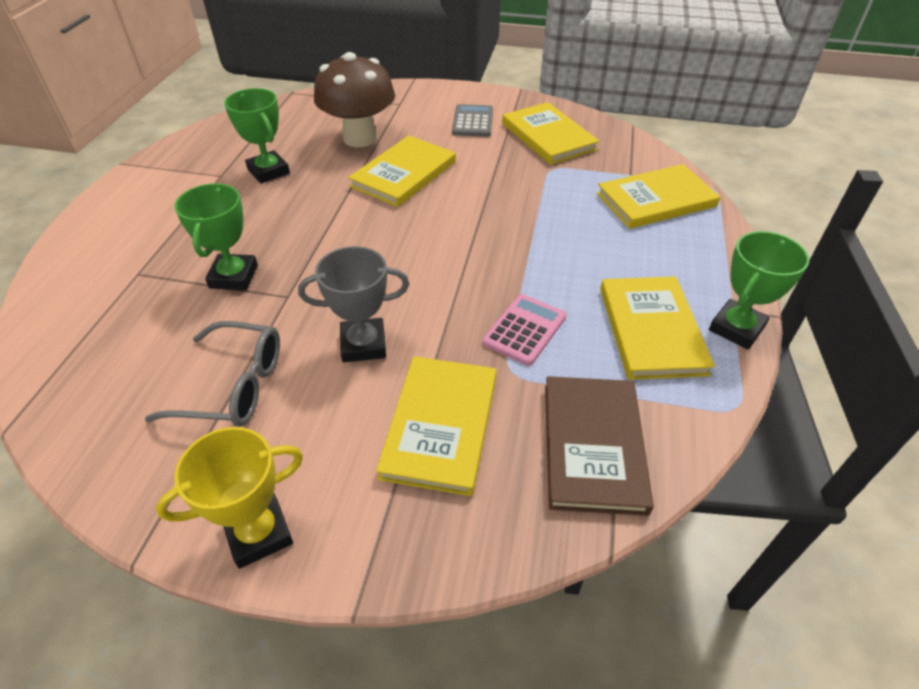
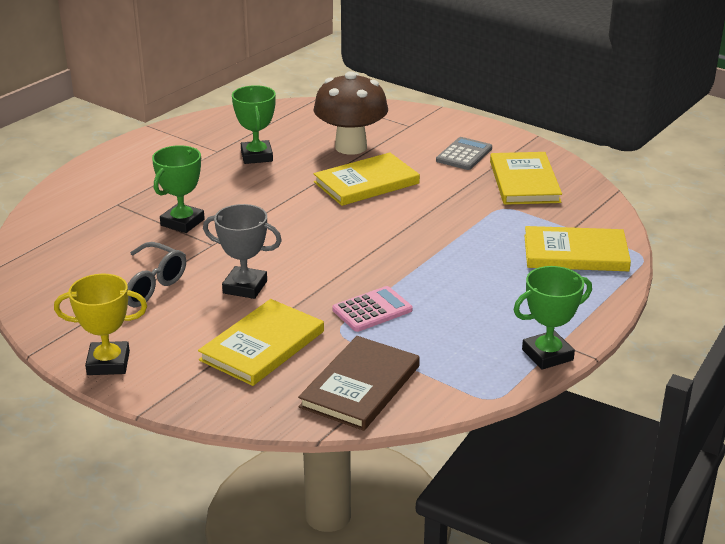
camera: 25 degrees right, 15 degrees down
yellow book [600,276,715,380] -> none

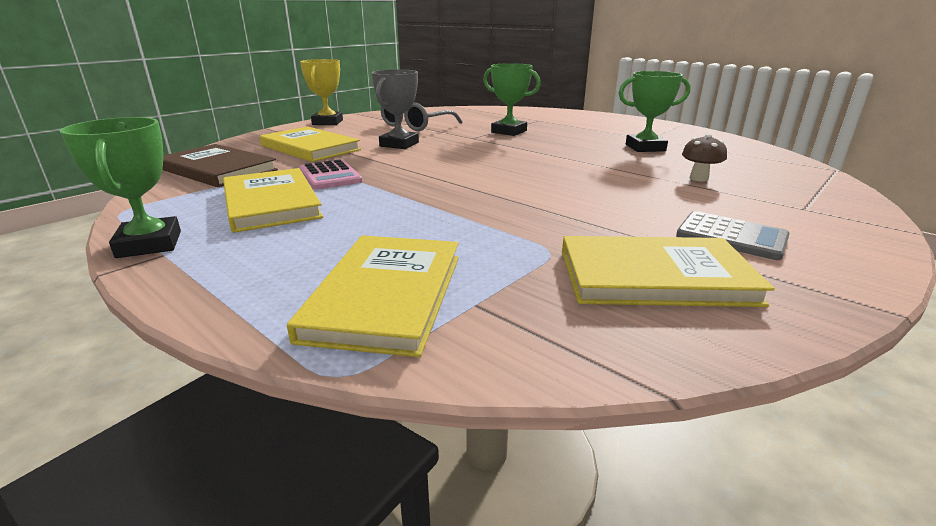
camera: 95 degrees right, 5 degrees down
brown mushroom [314,71,388,155] -> brown mushroom [682,134,727,182], size x0.43
yellow book [314,152,420,206] -> yellow book moved to [223,168,323,233]

